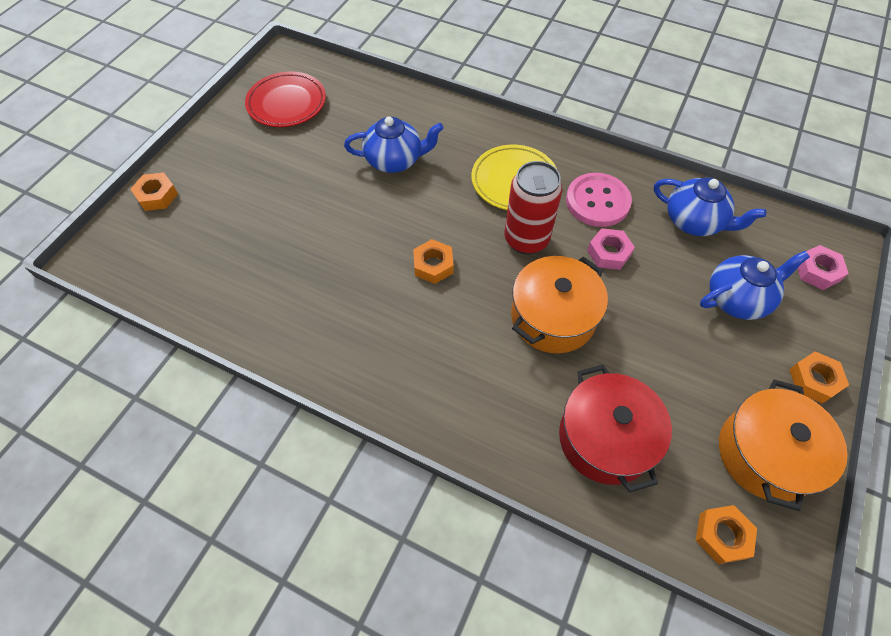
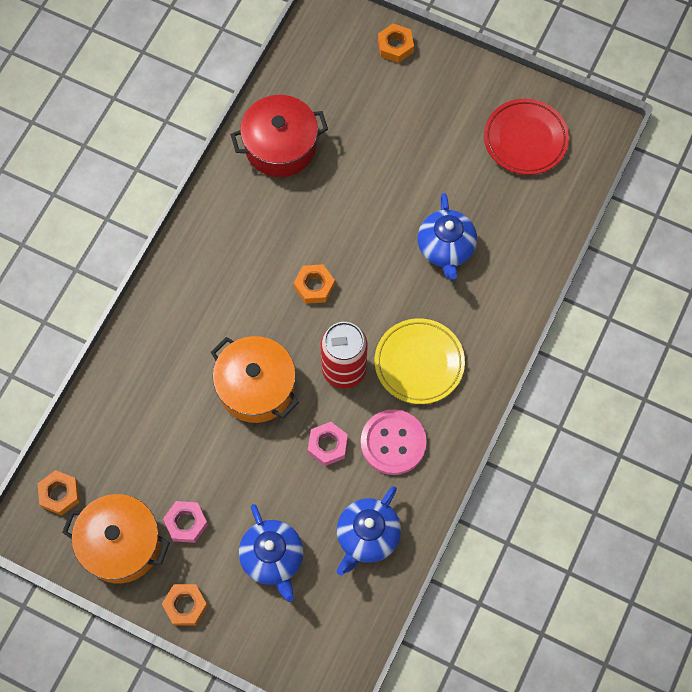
camera: 90 degrees right, 10 degrees up
red pot [559,365,672,493] -> red pot moved to [231,95,328,177]
pink nut [798,245,849,290] -> pink nut moved to [163,501,208,543]

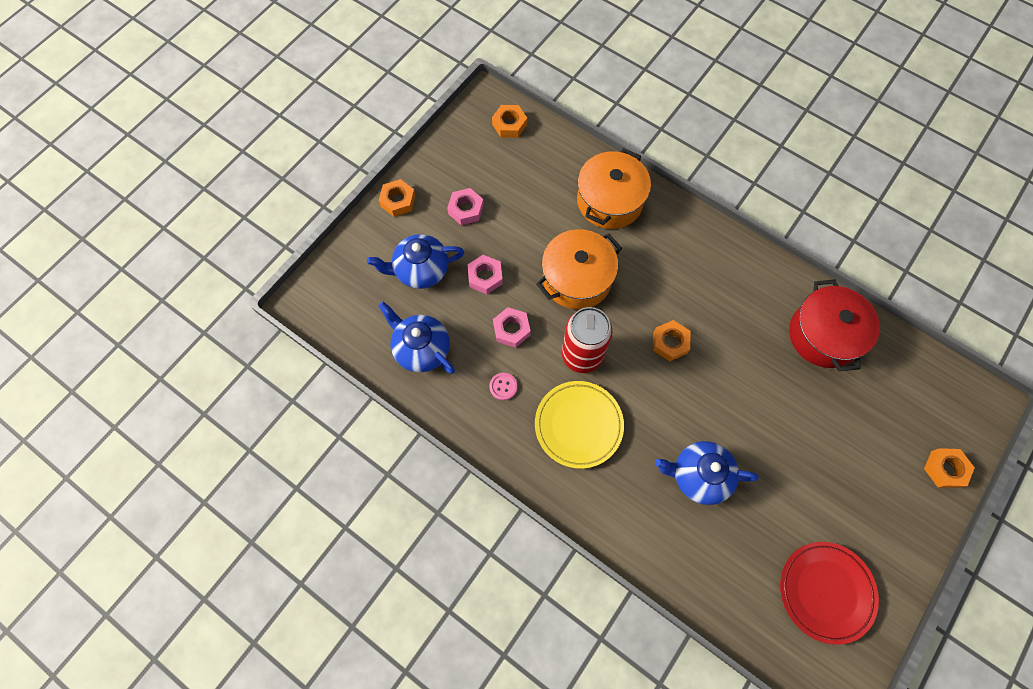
camera: 100 degrees right, 0 degrees up
orange pot [62,494,170,584] -> orange pot moved to [577,148,651,229]
pink button [361,409,427,475] -> pink button [489,373,517,400], size x0.45
none -> pink nut [467,255,503,294]

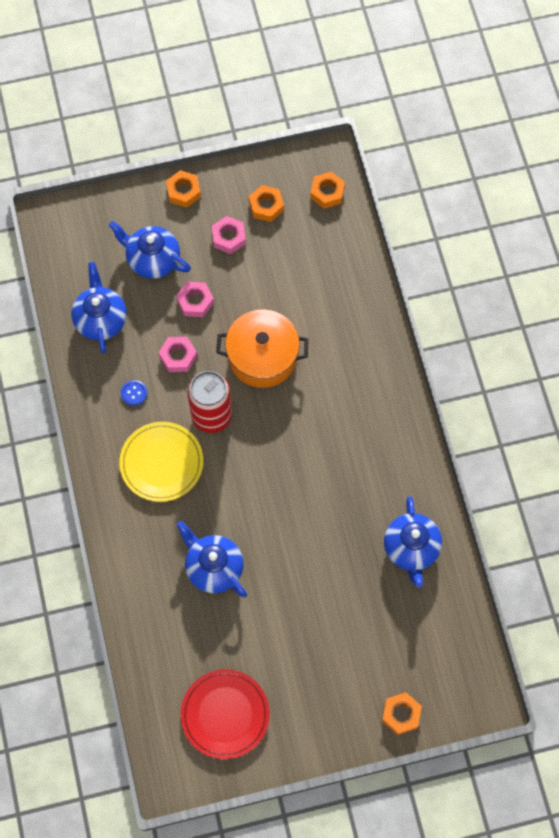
camera: 40 degrees right, 0 degrees up
pink button [489,373,517,400] -> blue button [121,380,147,406]
orange pot [577,148,651,229] -> none
orange nut [653,320,691,361] -> orange nut moved to [249,185,284,222]
red pot [789,279,880,371] -> blue teapot [384,496,442,588]

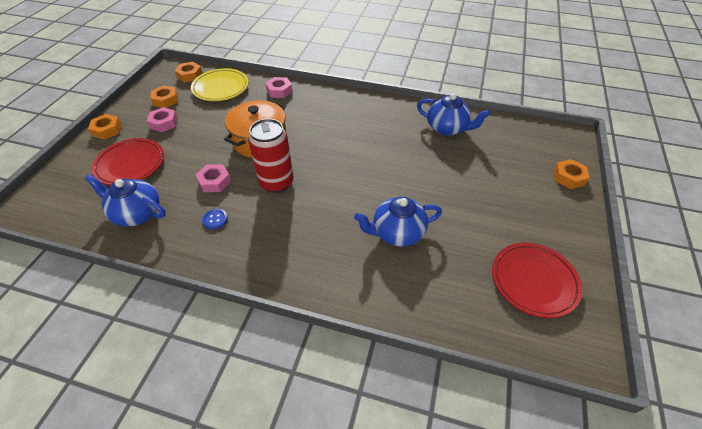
camera: 60 degrees left, 20 degrees down
blue teapot [109,221,191,279] -> red plate [92,138,164,185]
yellow plate [119,422,203,502] -> yellow plate moved to [191,68,249,101]
pink nut [176,282,214,317] -> pink nut moved to [265,77,293,98]

